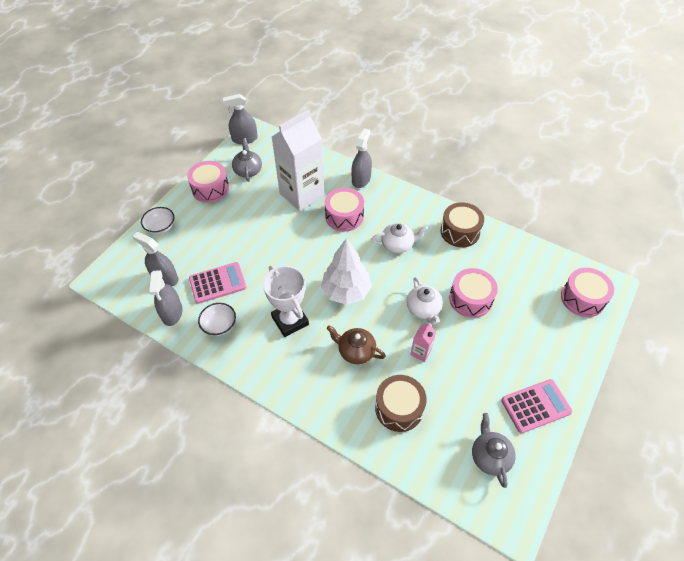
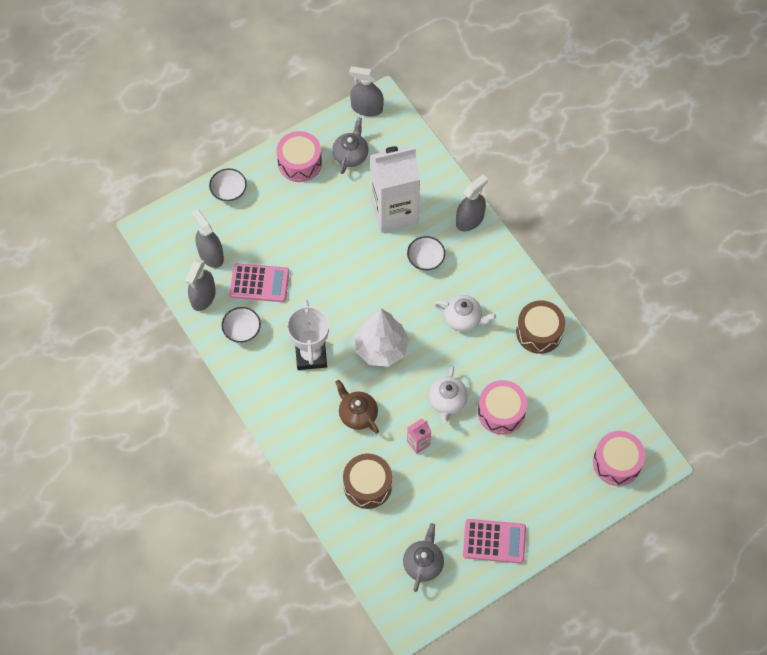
camera: 25 degrees right, 10 degrees up
pink drum [325,188,364,232] -> white bowl [407,236,445,271]

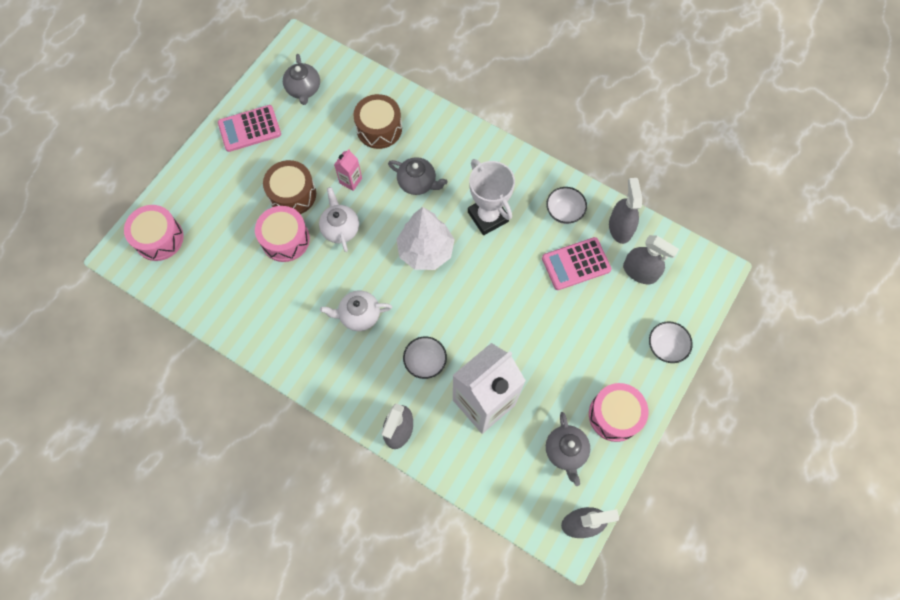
camera: 155 degrees right, 5 degrees up
brown teapot [335,380,379,434] -> grey teapot [388,157,448,195]
brown drum [516,300,565,354] -> brown drum moved to [263,160,316,214]

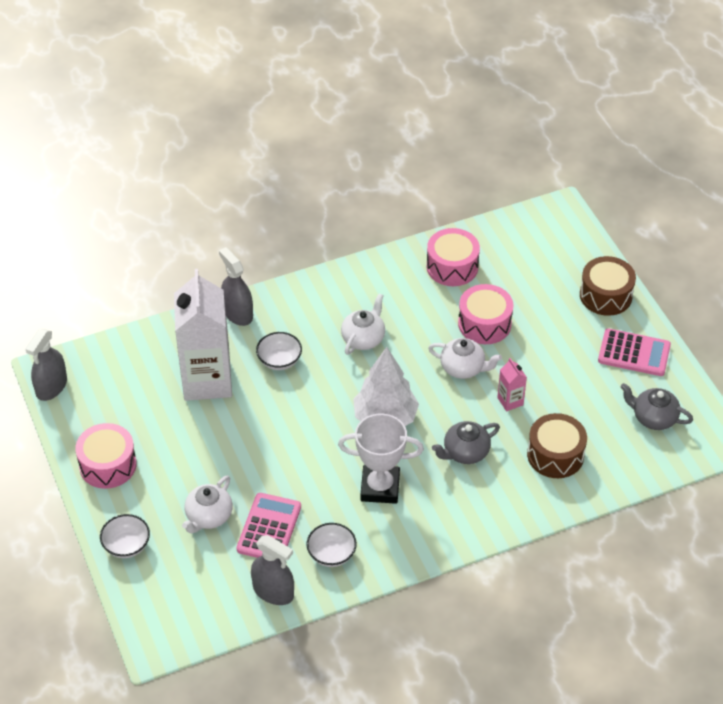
camera: 125 degrees right, 20 degrees down
pink drum [124,205,184,261] -> pink drum moved to [427,228,480,286]
pink calculator [218,105,281,152] -> pink calculator turned 90 degrees clockwise [598,328,671,376]
brown drum [263,160,316,214] -> brown drum moved to [580,256,636,316]
grey teapot [546,412,590,486] -> none
grey spray bottle [623,235,679,284] -> none
none -> white teapot [182,475,233,534]

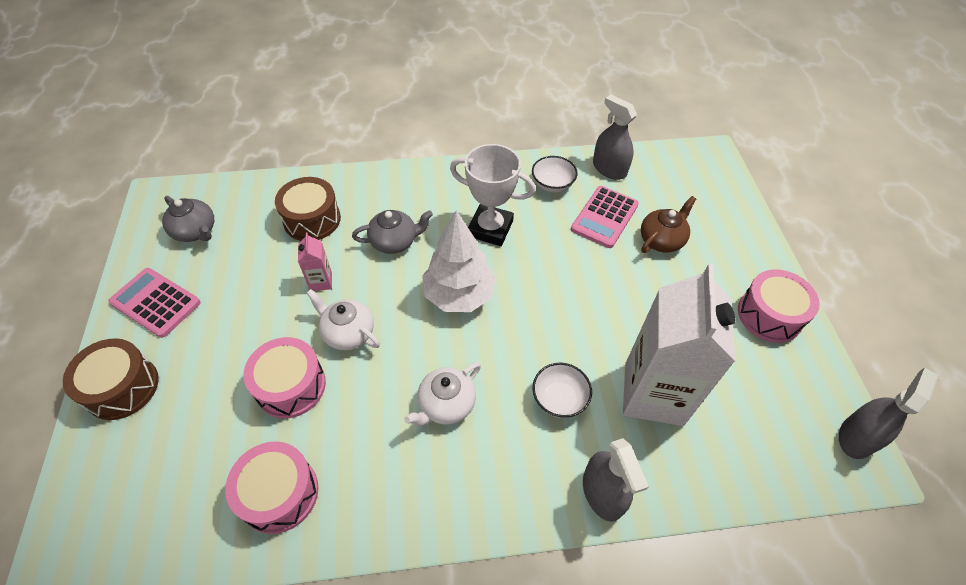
camera: 165 degrees left, 5 degrees up
white bowl [100,514,150,558] -> none
white teapot [182,475,233,534] -> brown teapot [641,196,696,253]

